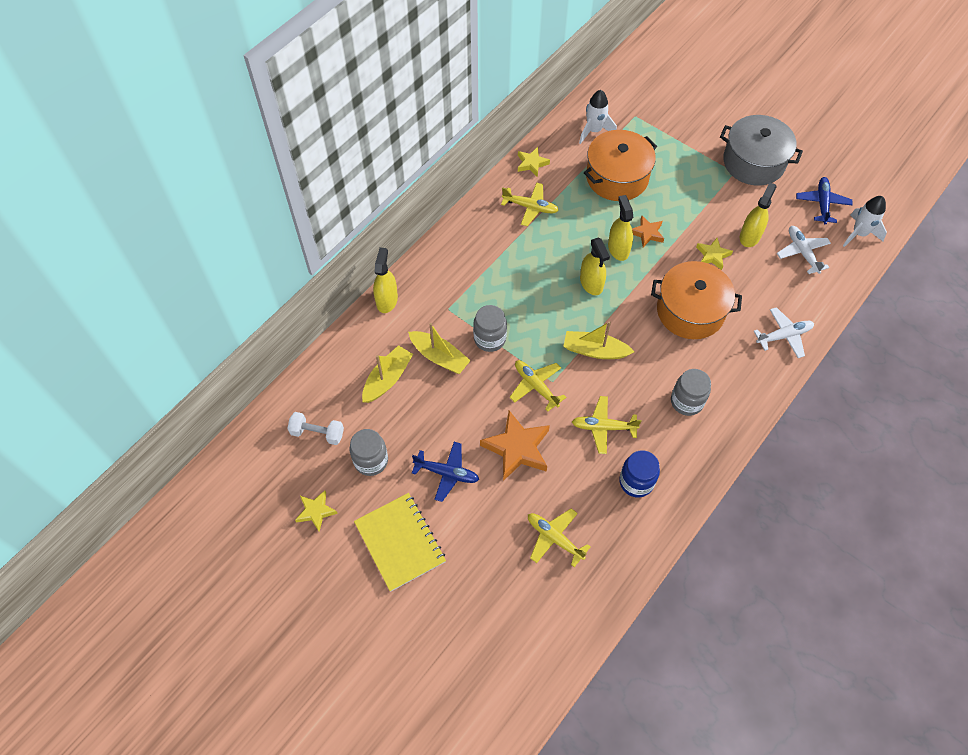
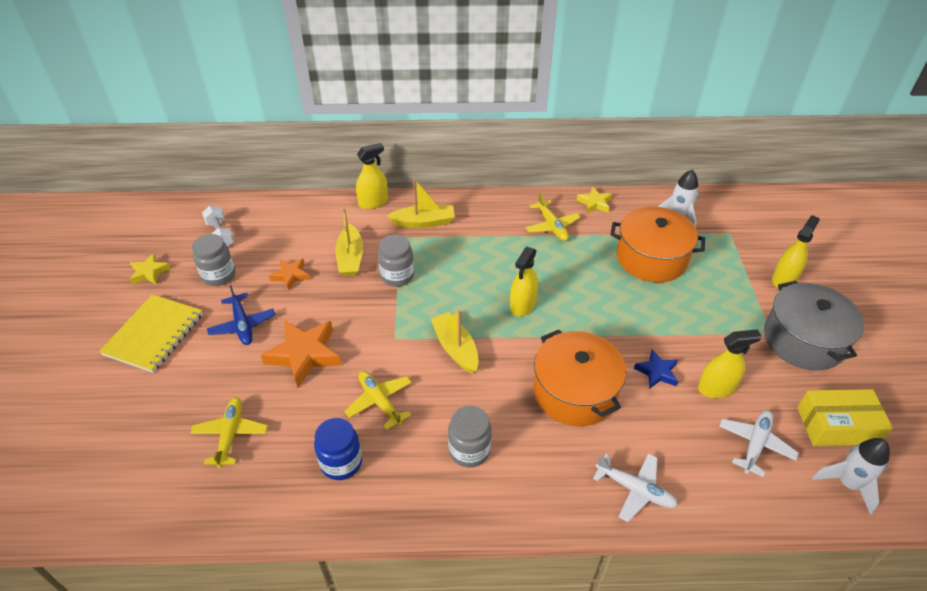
camera: 50 degrees right, 15 degrees down
yellow boat [362,345,413,403] -> yellow boat moved to [387,178,455,228]
yellow plane [510,360,566,412] -> none
yellow spray bottle [608,195,633,261] -> yellow spray bottle moved to [772,215,820,289]
orange star [632,215,664,247] -> orange star moved to [269,258,310,290]
yellow star [696,238,733,270] -> blue star [634,350,678,389]
blue plane [796,177,853,224] -> yellow box [797,389,893,446]

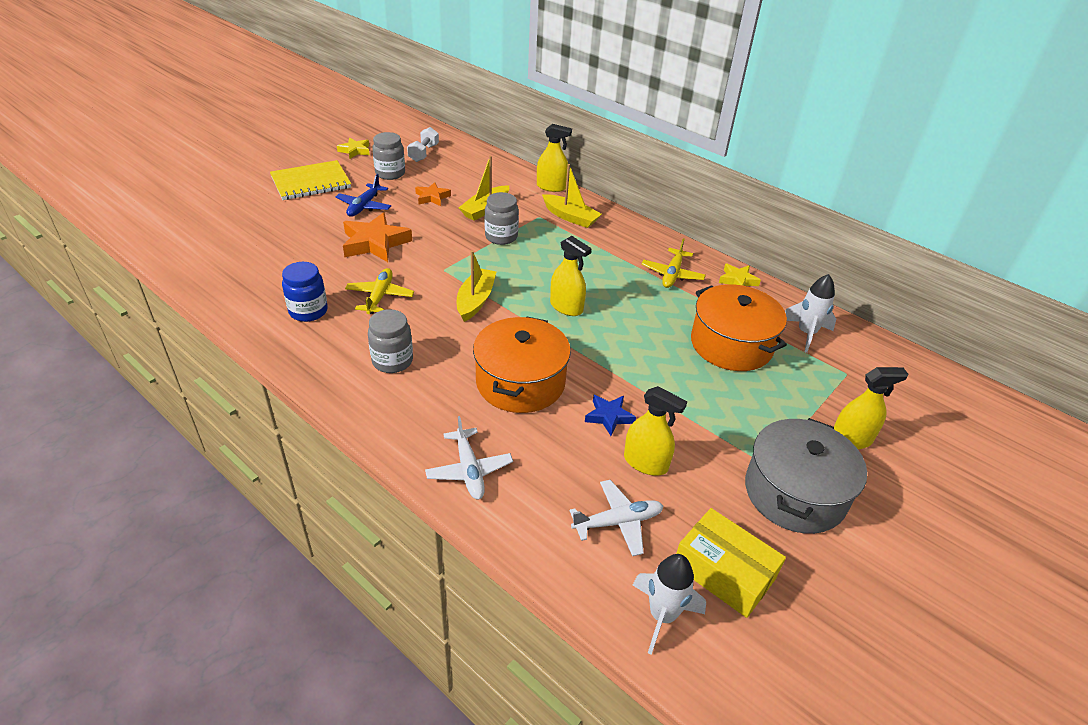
camera: 40 degrees right, 5 degrees down
yellow plane [190,397,268,468] -> none
yellow spray bottle [510,247,538,317] -> yellow spray bottle turned 120 degrees counterclockwise [550,236,592,316]

